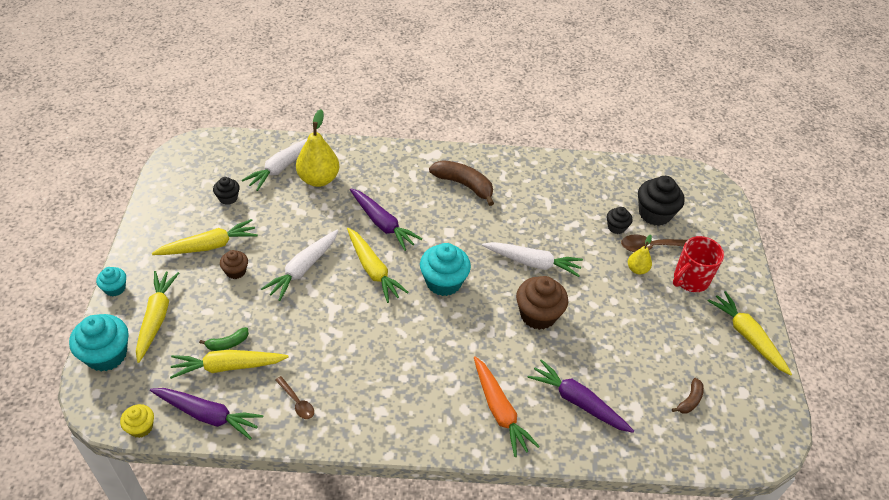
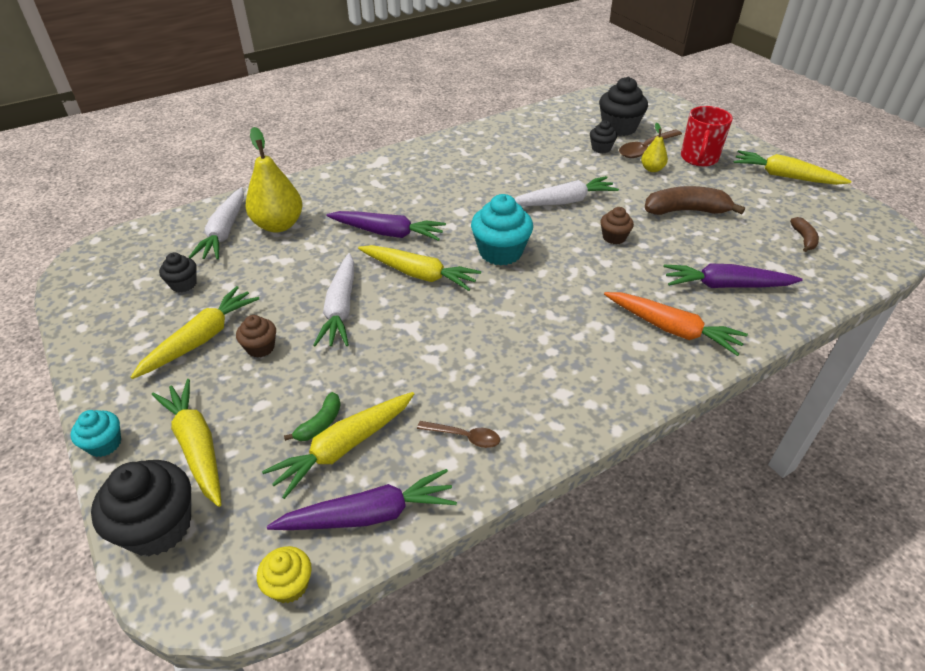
camera: 30 degrees left, 5 degrees down
turquoise cupcake [69,314,128,371] -> black cupcake [91,460,191,556]
brown banana [429,160,494,206] -> brown banana moved to [645,186,745,215]
brown cupcake [516,276,568,330] -> brown cupcake [601,207,634,244], size x0.55

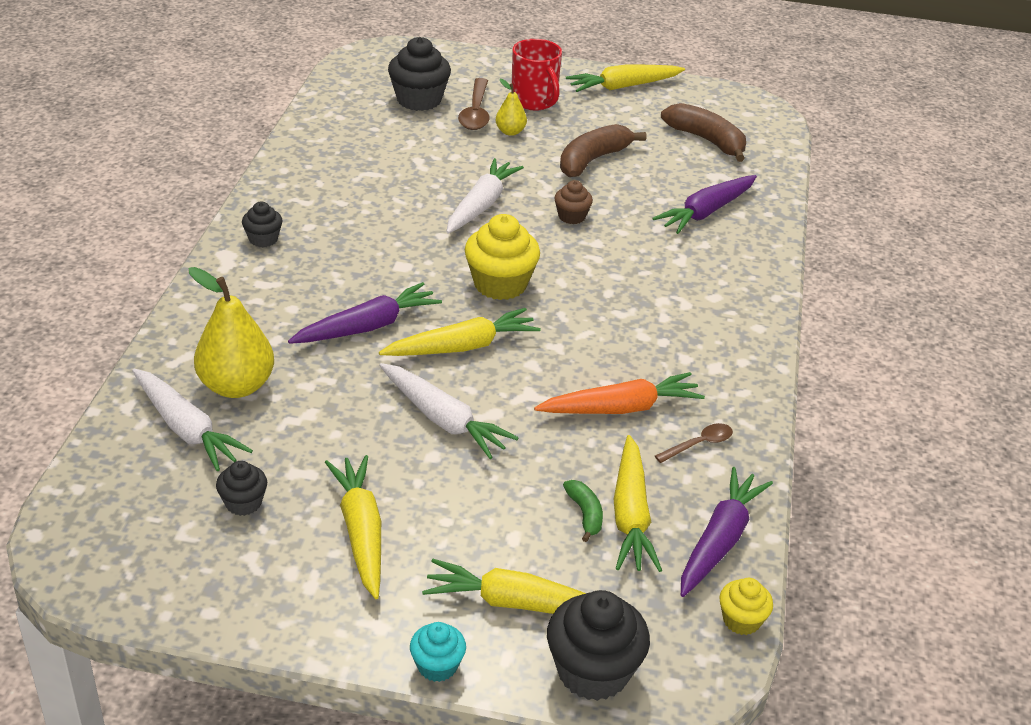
camera: 50 degrees left, 5 degrees down
brown cupcake [236,315,276,358] -> none
turquoise cupcake [471,194,533,265] -> yellow cupcake [465,214,540,300]
black cupcake [590,120,617,153] -> black cupcake moved to [242,202,282,247]
orange carrot [604,292,748,356] -> orange carrot moved to [534,372,705,414]
brown banana [790,217,819,252] -> brown banana [661,103,746,162], size x1.91

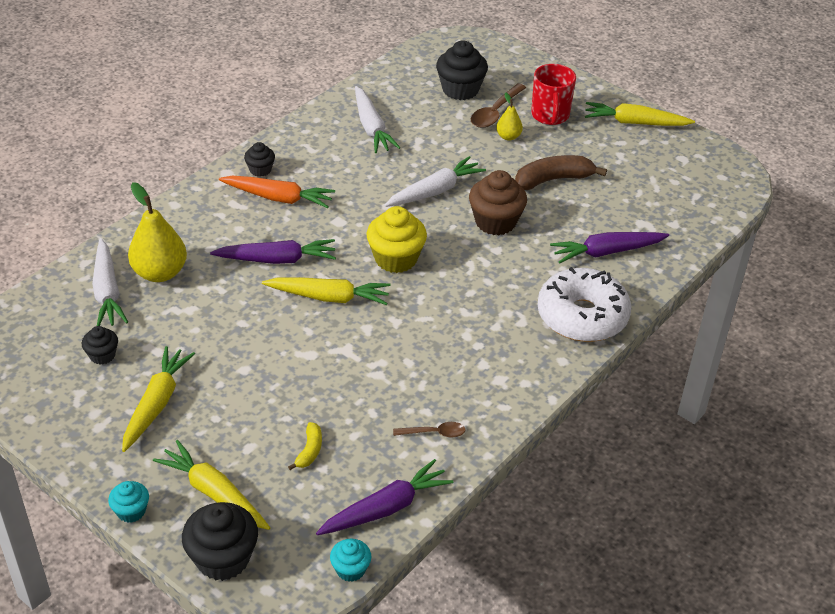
camera: 30 degrees right, 5 degrees up
white carrot [379,363,519,459] -> white carrot moved to [355,86,400,153]
orange carrot [534,372,705,414] -> orange carrot moved to [219,176,335,208]
brown cupcake [555,180,593,224] -> brown cupcake [469,170,527,235], size x1.82
green banana [563,480,603,542] -> yellow banana [288,422,322,470]
yellow carrot [613,435,662,572] -> none
brown banana [661,103,746,162] -> none
yellow cupcake [719,578,773,635] -> turquoise cupcake [330,539,371,582]
none -> white donut [537,267,631,342]

